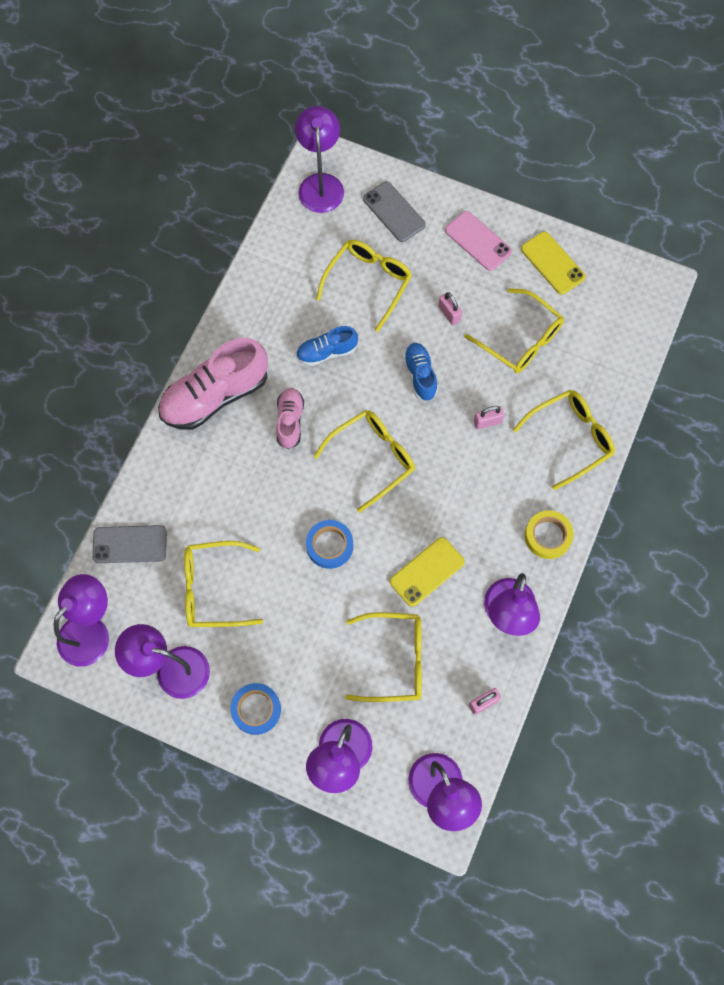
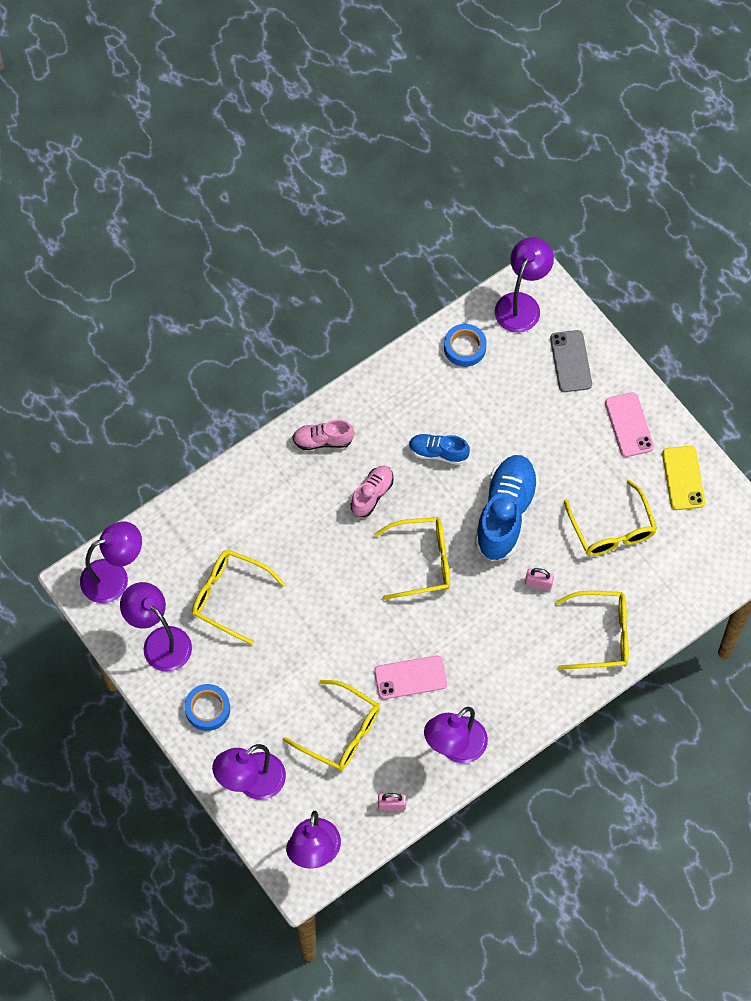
camera: 30 degrees right, 5 degrees down
grey phone [92,525,167,563] -> none
pink shoe [158,338,268,430] -> pink shoe [292,420,354,450], size x0.53
blue tape [306,520,353,569] -> blue tape moved to [444,324,487,367]
yellow glasses [316,240,412,332] -> none
yellow phone [390,537,465,607] -> pink phone [374,656,447,699]
blue shoe [403,343,438,401] -> blue shoe [475,455,539,561], size x1.87
pink padlock [438,292,462,325] -> none
yellow tape [525,510,574,559] -> none

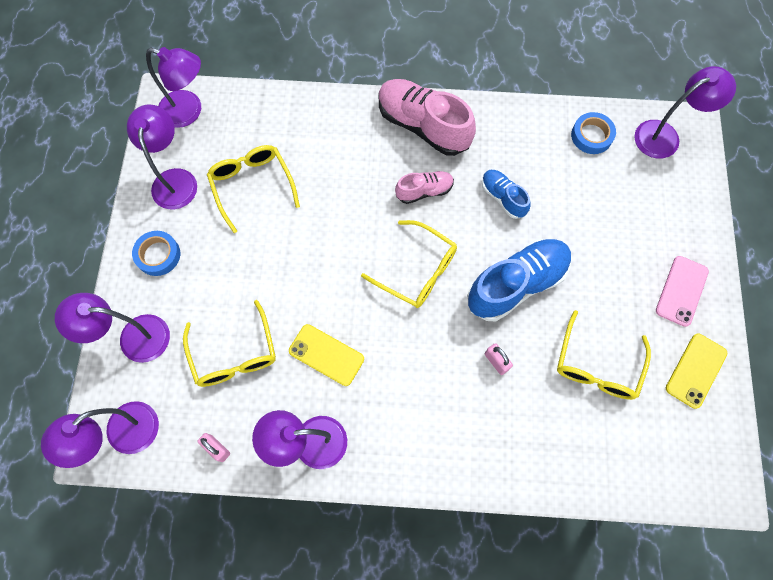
camera: 40 degrees right, 5 degrees up
pink shoe [292,420,354,450] -> pink shoe [379,79,476,156], size x1.87
pink phone [374,656,447,699] -> yellow phone [289,324,364,386]
grey phone [550,330,592,392] -> none
yellow glasses [555,591,629,670] -> none

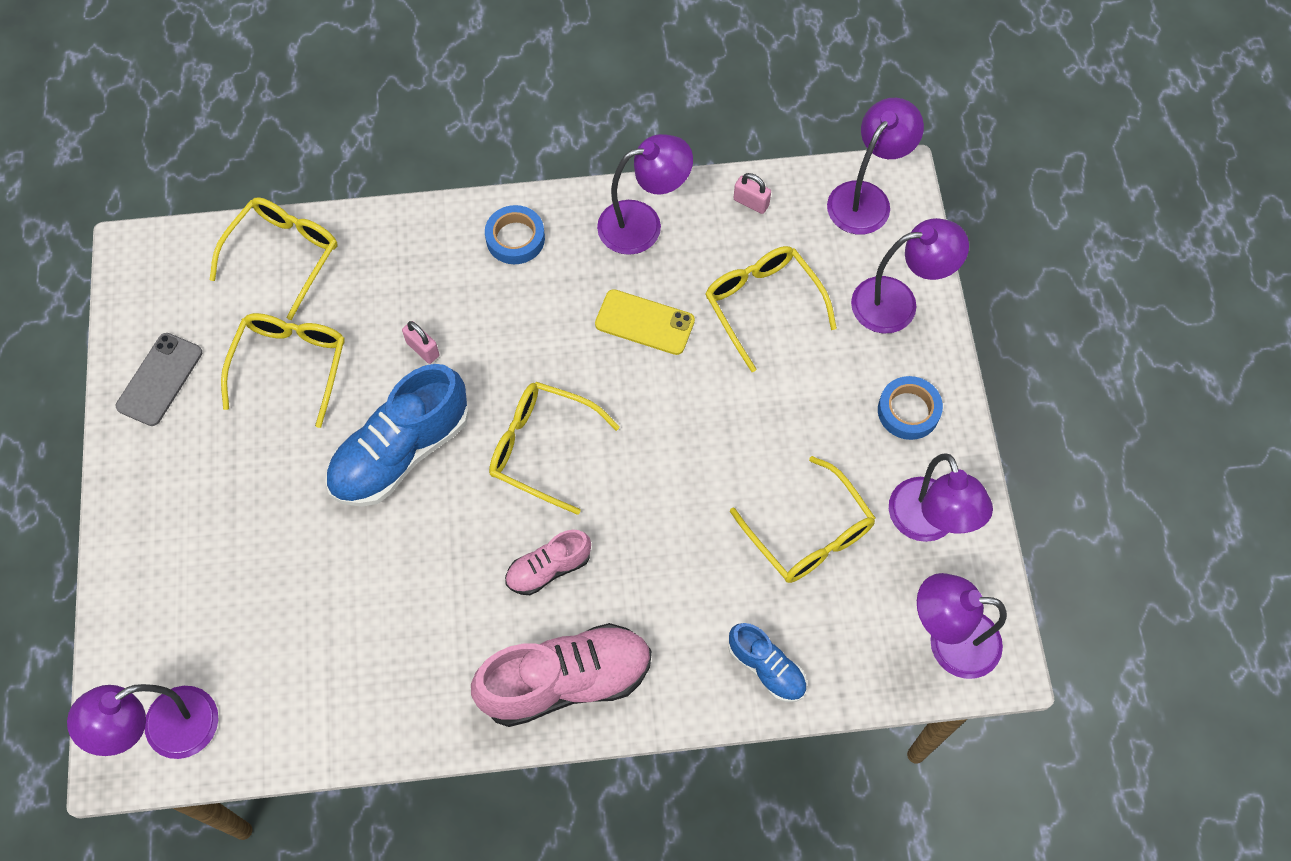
camera: 170 degrees right, 5 degrees down
pink shoe [379,79,476,156] -> pink shoe turned 45 degrees counterclockwise [471,623,652,727]
blue shoe [482,170,531,219] -> blue shoe moved to [728,623,807,702]
blue tape [571,112,616,154] -> blue tape moved to [485,205,545,264]
pink phone [656,256,709,327] -> none
yellow phone [666,333,728,409] -> grey phone [116,333,202,426]
none -> yellow glasses [210,197,338,320]

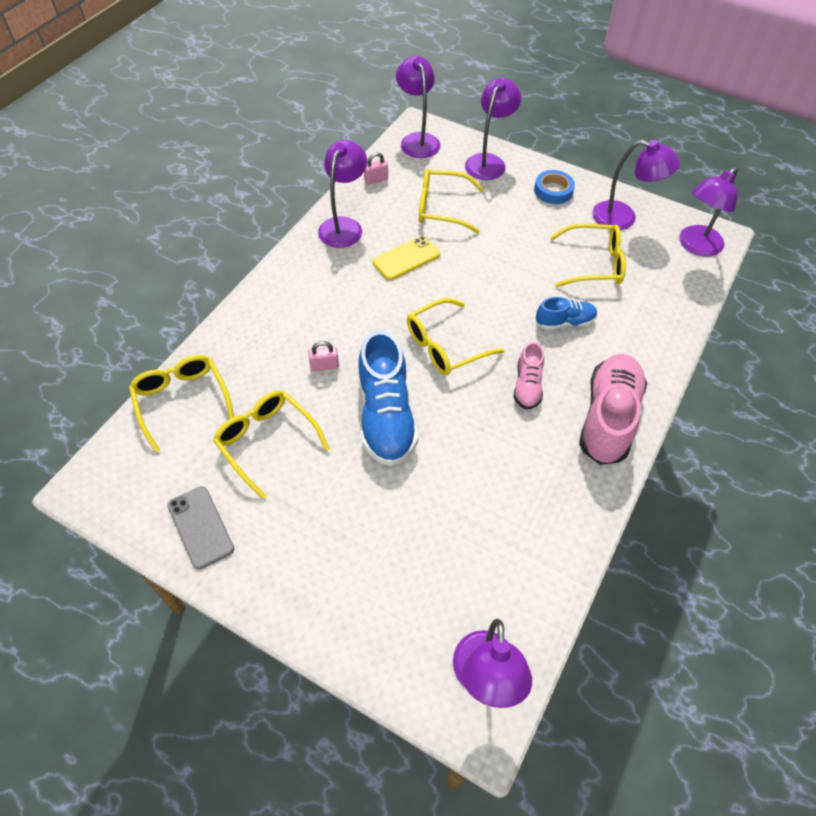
camera: 55 degrees left, 10 degrees down
blue tape [485,205,545,264] -> none
blue shoe [728,623,807,702] -> blue shoe moved to [536,297,598,330]

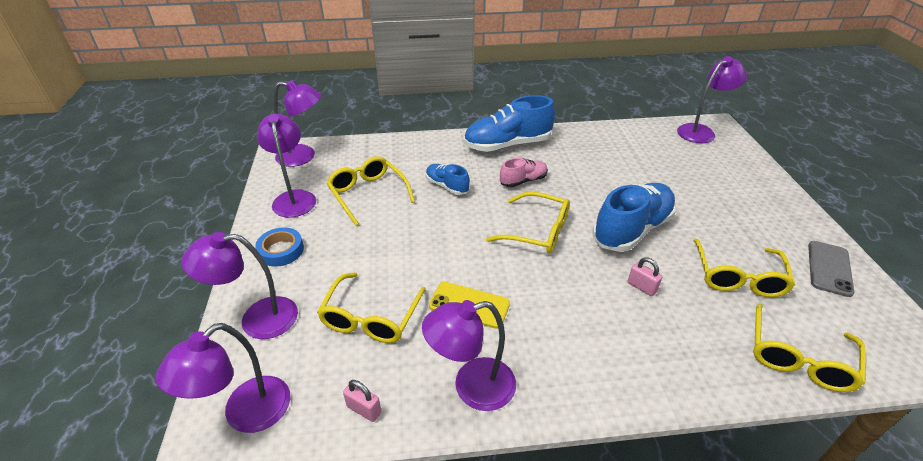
camera: 125 degrees left, 15 degrees down
yellow glasses [419,169,484,233] -> yellow glasses turned 45 degrees clockwise [317,272,426,343]
pink shoe [579,354,647,465] -> blue shoe [464,95,555,152]

